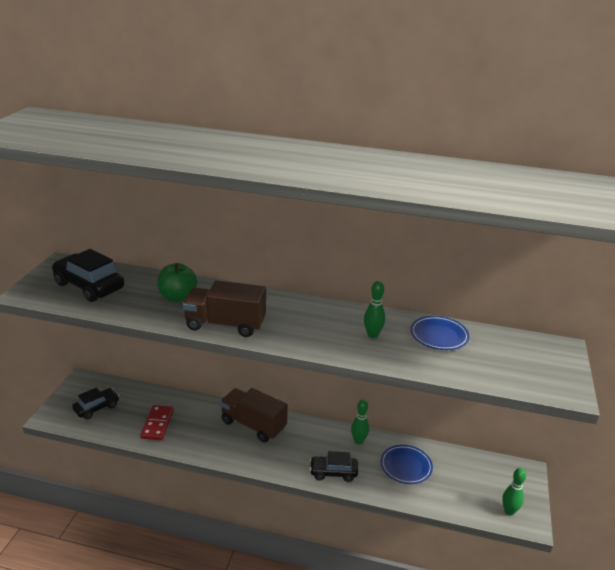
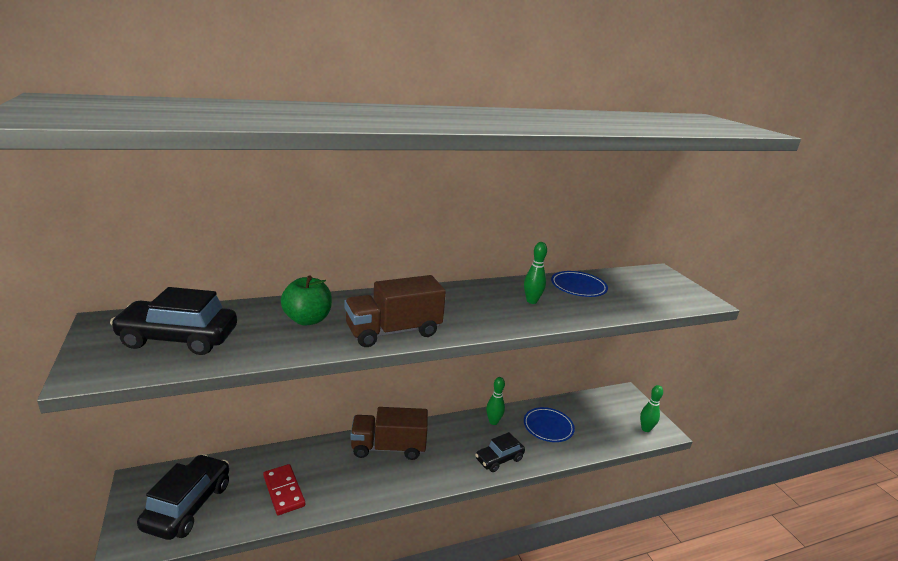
camera: 35 degrees left, 5 degrees down
black car [72,388,119,419] -> black car [137,454,229,540], size x1.60

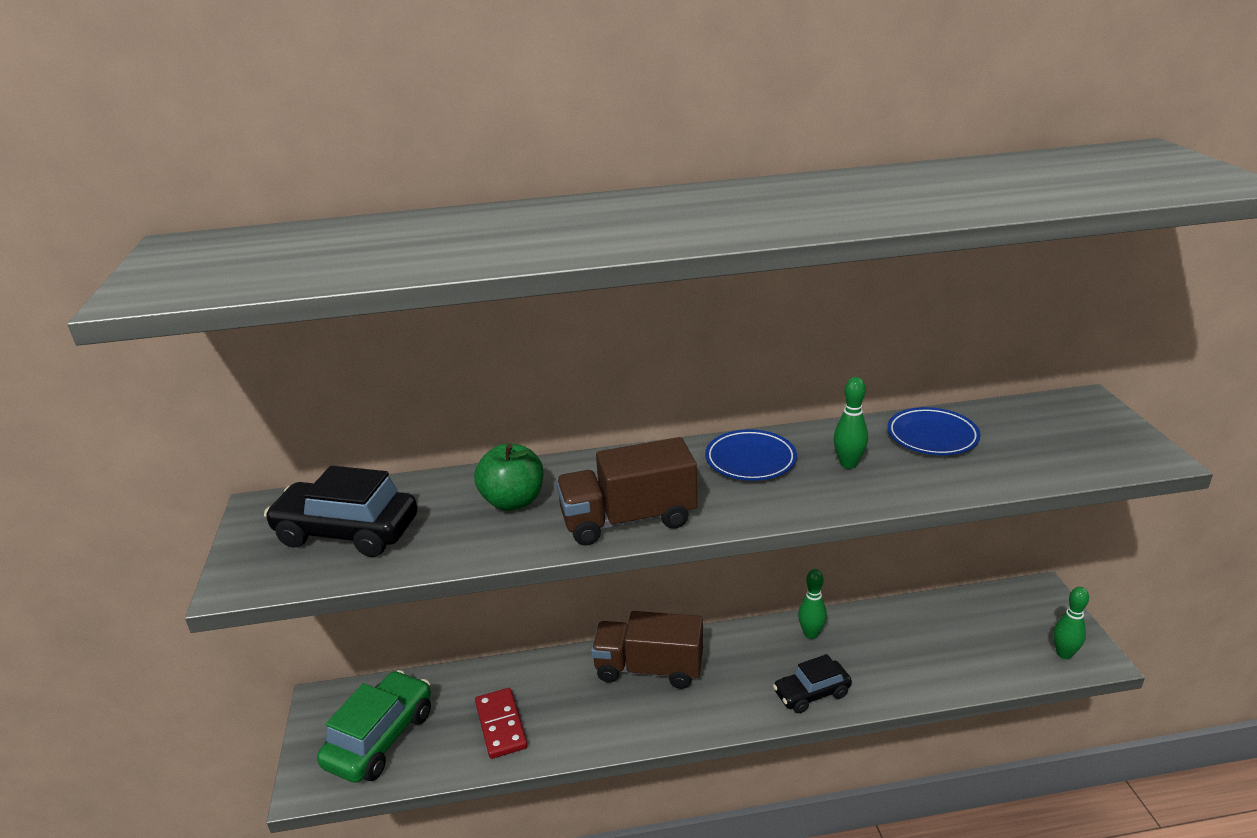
camera: 15 degrees right, 5 degrees up
black car [137,454,229,540] -> green car [317,670,431,783]
blue plate [524,407,575,442] -> blue plate moved to [705,429,797,481]

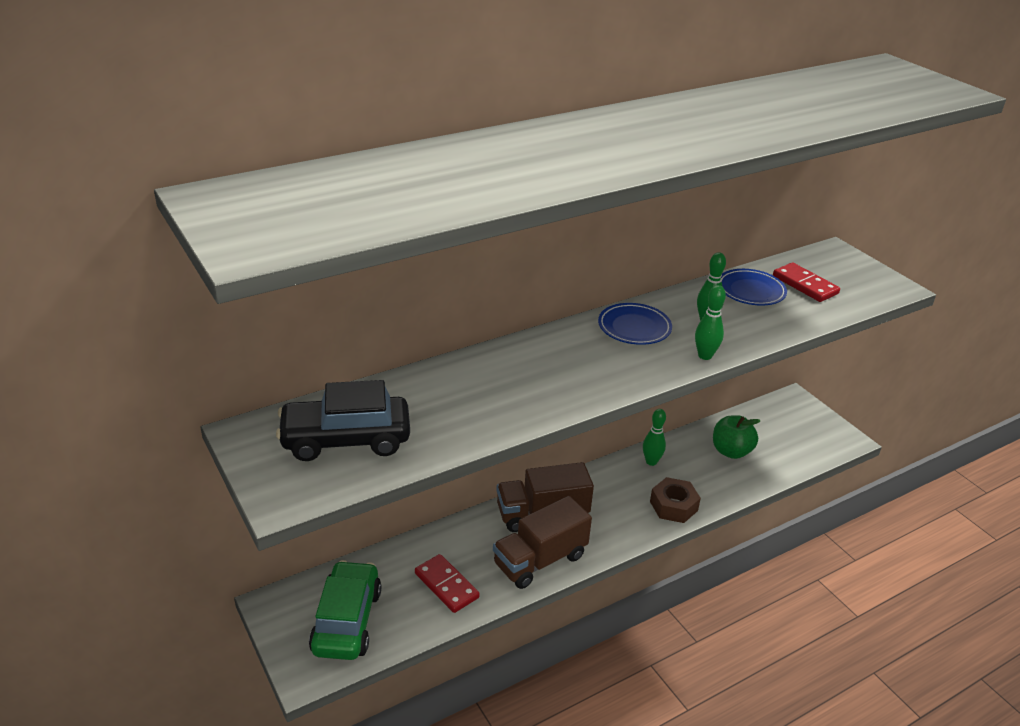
camera: 25 degrees left, 5 degrees up
green apple [474,443,543,511] -> green apple moved to [713,415,760,459]
brown truck [556,437,697,545] -> brown truck moved to [493,496,592,589]
black car [773,654,852,713] -> brown nut [650,477,701,523]
green bowling pin [1053,587,1089,659] -> green bowling pin moved to [695,285,726,360]
none -> red domino [773,262,840,302]

